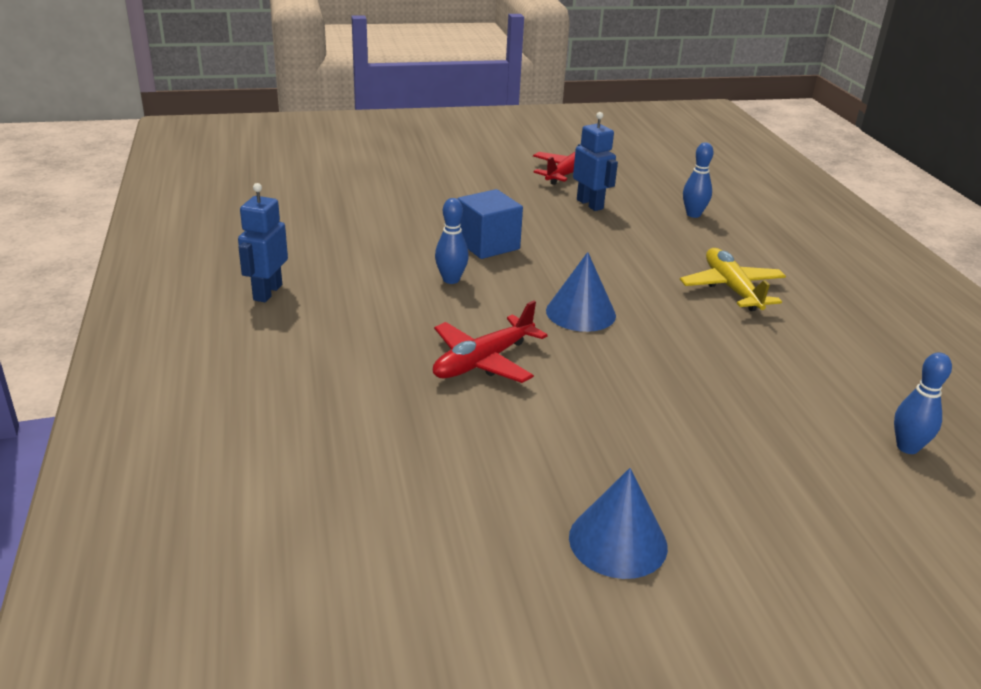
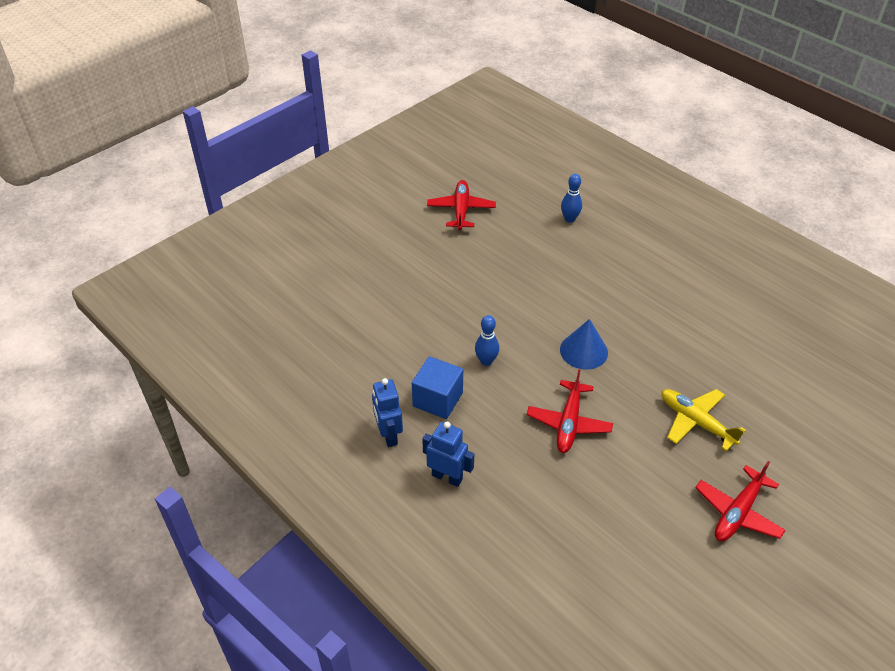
camera: 30 degrees left, 15 degrees up
blue cube [458,189,523,259] -> blue cube moved to [412,356,463,419]
blue cone [569,468,668,579] -> red plane [695,461,785,541]
blue robot [573,112,618,211] -> blue robot moved to [422,422,474,487]
yellow plane [680,248,786,311] -> yellow plane moved to [661,389,746,451]
blue bowling pin [894,352,952,454] -> none

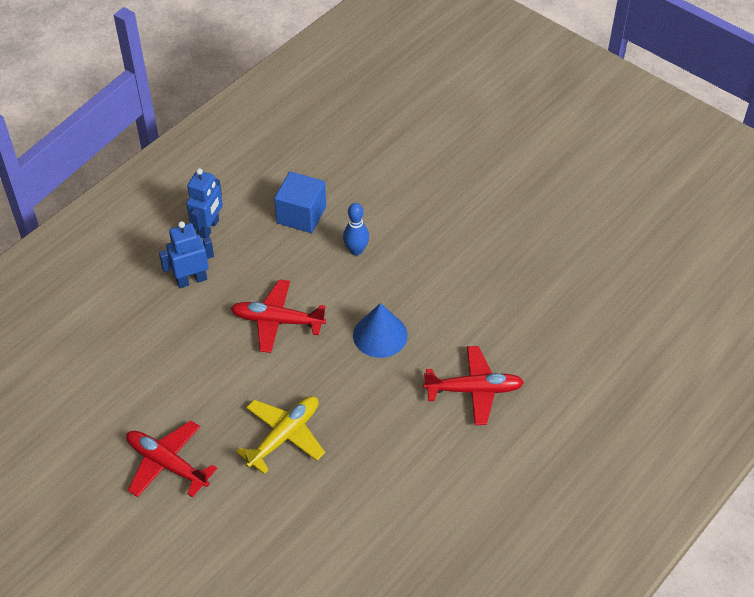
camera: 85 degrees right, 5 degrees up
blue robot [372,378,403,447] -> blue robot moved to [159,221,214,288]
red plane [427,180,496,230] -> red plane moved to [423,346,524,425]
blue bowling pin [561,174,582,223] -> none

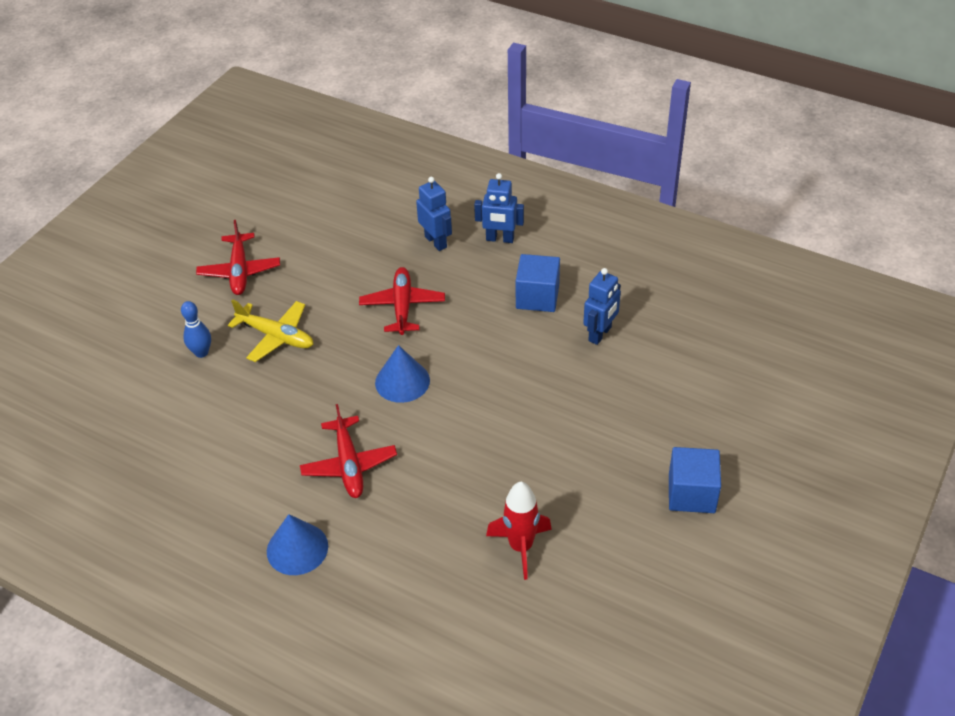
camera: 80 degrees right, 5 degrees down
red plane [126,420,217,497] -> red plane turned 150 degrees clockwise [196,220,280,295]
blue bowling pin [343,203,369,255] -> blue bowling pin moved to [181,301,211,358]
none -> blue cone [267,514,328,575]
none -> red rocket [486,482,552,580]
none -> blue robot [583,268,621,345]
none -> blue cube [669,447,721,513]

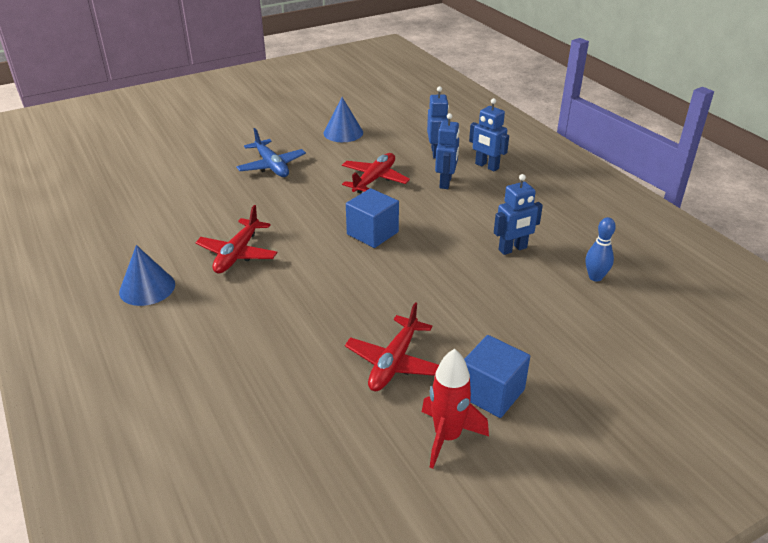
camera: 30 degrees right, 10 degrees down
blue bowling pin [181,301,211,358] -> blue bowling pin moved to [585,217,616,282]
red plane [196,220,280,295] -> red plane moved to [345,302,439,391]
yellow plane [228,299,313,362] -> blue plane [236,128,306,177]
blue cone [375,345,430,403] -> blue cone moved to [324,97,363,142]
red rocket [486,482,552,580] -> red rocket moved to [422,349,489,469]
blue cube [516,254,560,312] -> blue cube moved to [346,188,399,248]
none -> blue robot [435,113,460,189]

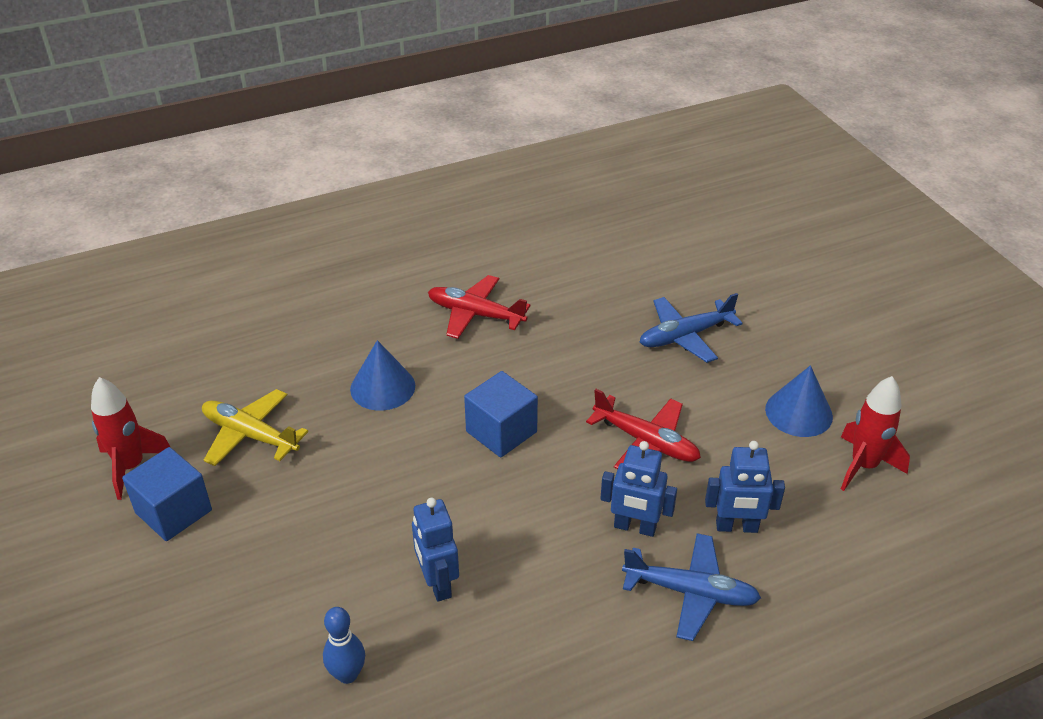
camera: 95 degrees right, 5 degrees up
blue cone [119,245,175,306] -> blue cone moved to [350,340,415,411]
red plane [345,302,439,391] -> yellow plane [202,389,308,466]
blue robot [469,98,509,172] -> blue plane [622,533,761,641]
none -> red rocket [841,376,910,491]

